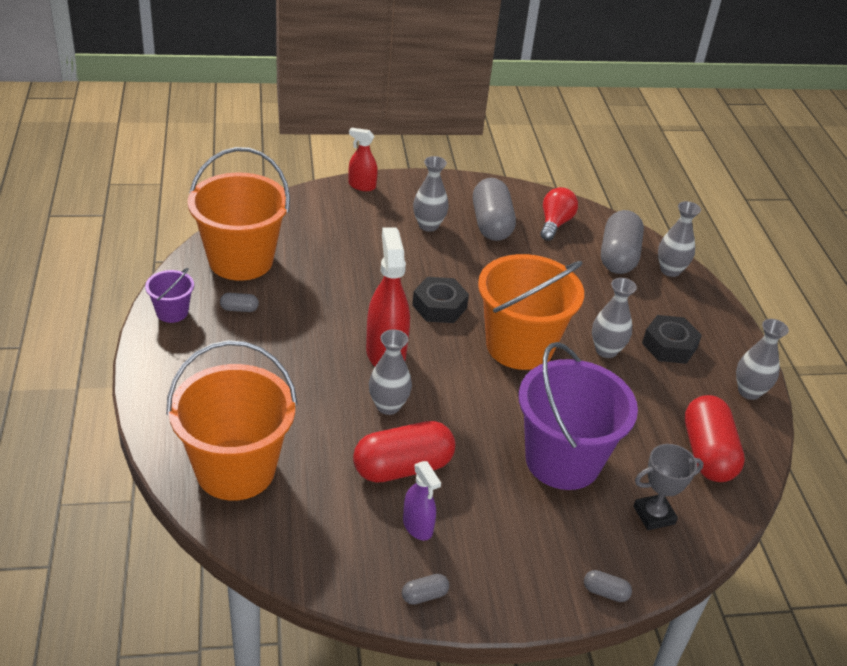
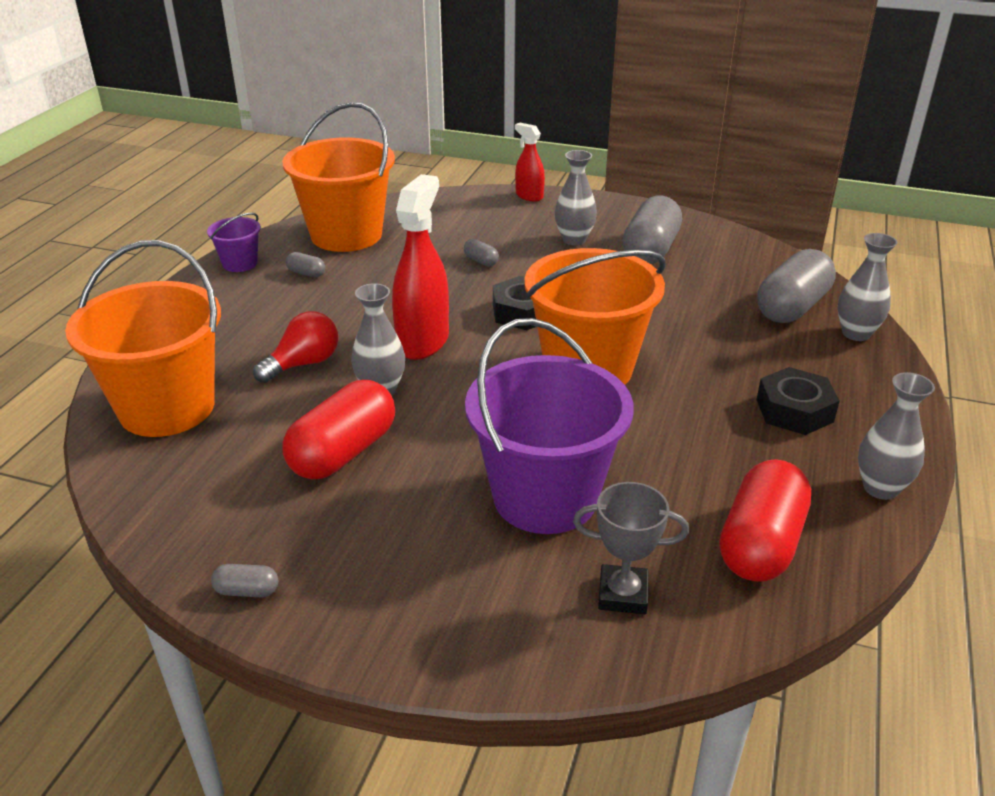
camera: 30 degrees right, 5 degrees down
red capsule [353,421,455,483] -> red capsule turned 60 degrees counterclockwise [283,380,395,479]
purple spray bottle [403,461,441,540] -> none
red light bulb [540,187,578,241] -> red light bulb moved to [253,311,338,383]
grey capsule [584,570,632,602] -> grey capsule moved to [464,239,499,266]
grey vase [592,278,637,358] -> none

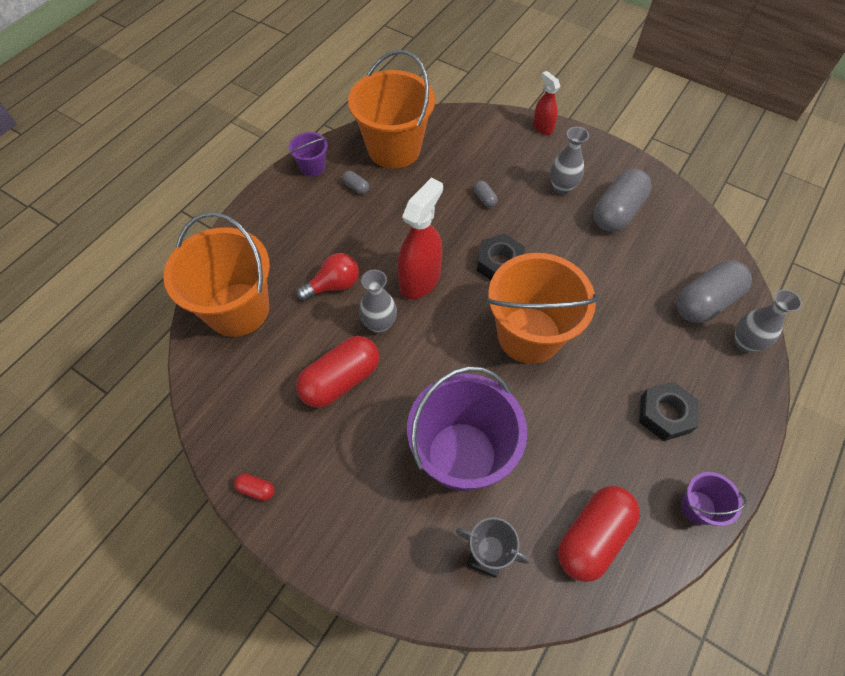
camera: 15 degrees right, 25 degrees up
grey capsule [211,564,278,597] -> red capsule [234,473,274,501]
grey vase [858,372,935,500] -> purple bucket [681,472,746,526]

